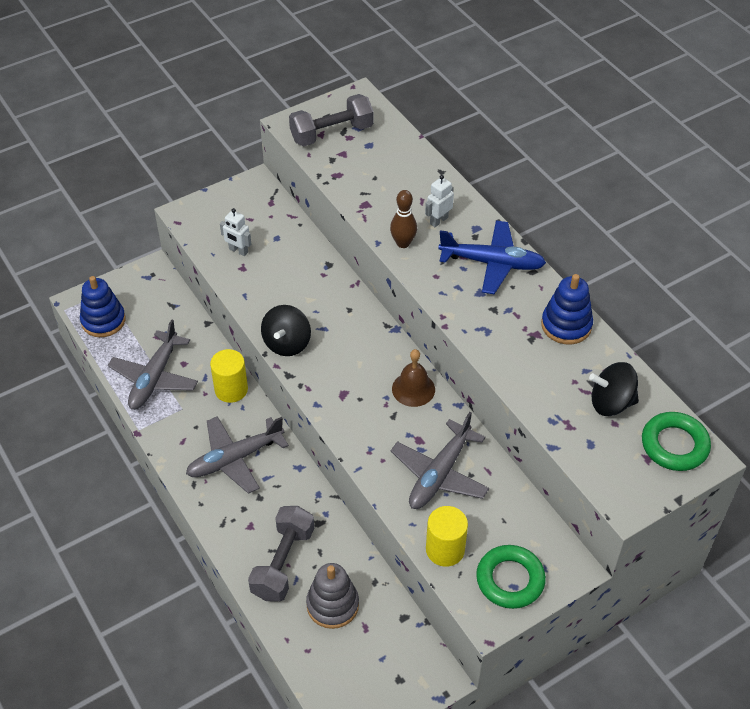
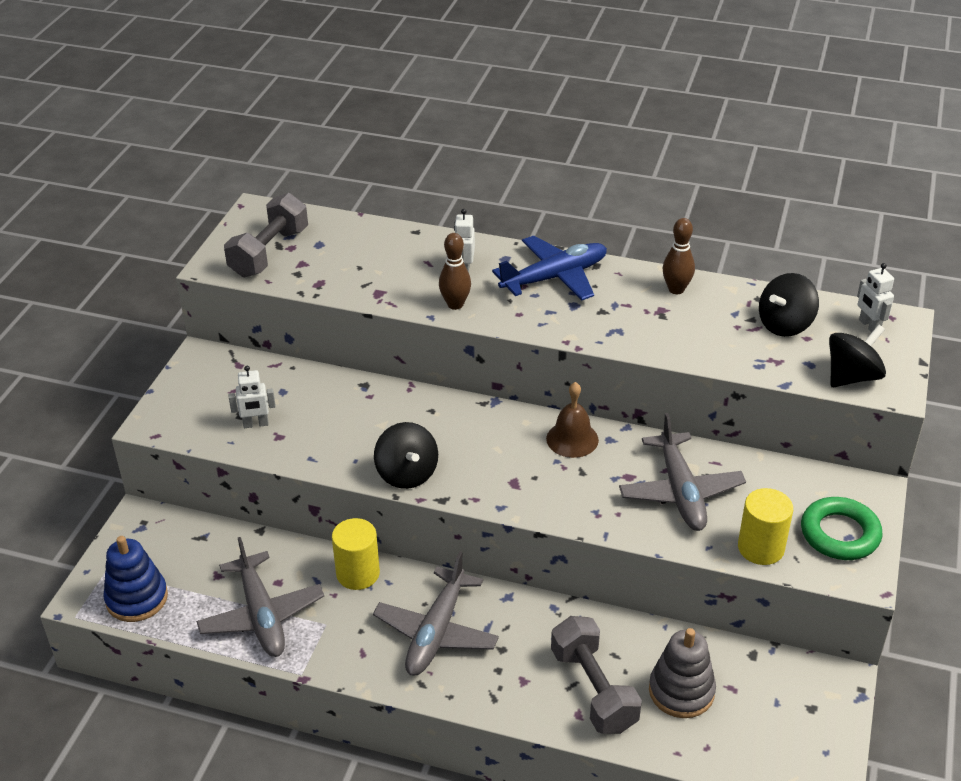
camera: 40 degrees left, 10 degrees down
blue stacking toy [541,274,593,345] -> brown bowling pin [662,218,695,294]
green ring [642,412,711,471] -> white robot [857,263,894,332]
none -> black spinning top [829,325,886,387]

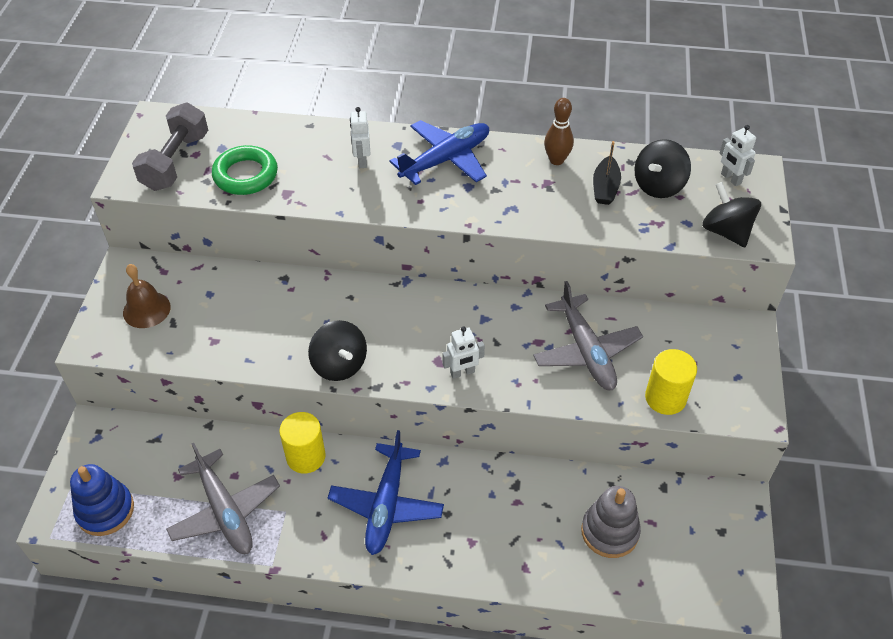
camera: 10 degrees left, 10 degrees up
white robot [229,366,276,428] -> white robot moved to [443,326,485,379]
grey plane [373,552,499,676] -> blue plane [328,430,444,555]
brown bowling pin [439,233,471,310] -> none
brown bell [546,382,599,458] -> brown bell moved to [123,264,171,328]
grey dumbbell [551,616,642,734] -> none
green ring [801,497,882,560] -> green ring moved to [212,145,278,195]
black spinning top [829,325,886,387] -> black spinning top turned 75 degrees counterclockwise [702,182,761,247]
none -> black boat [593,141,621,205]

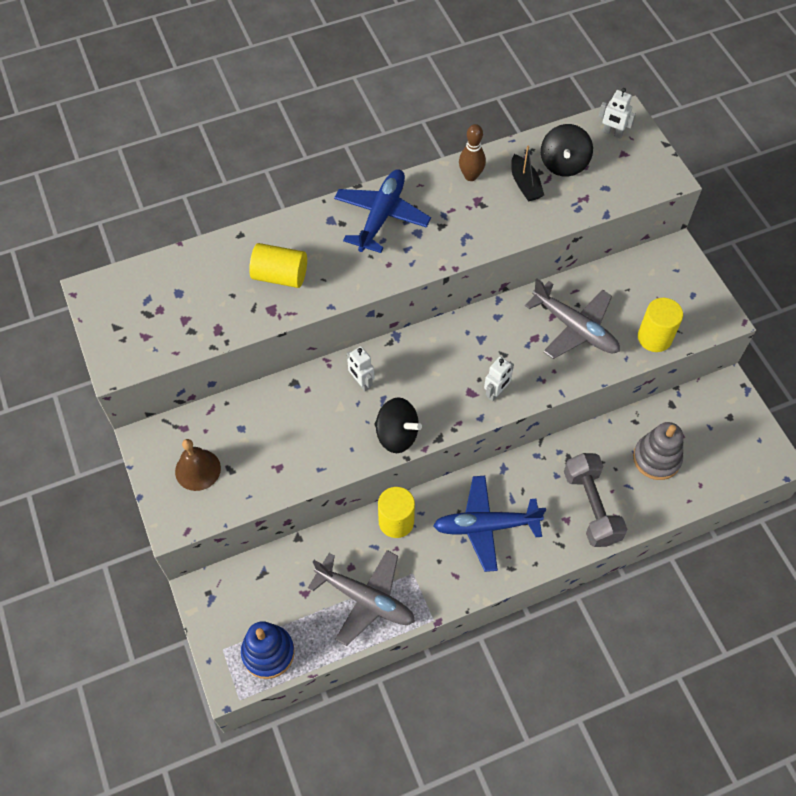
camera: 30 degrees left, 10 degrees up
grey dumbbell [132,103,208,191] -> grey dumbbell moved to [564,453,627,547]
green ring [212,145,278,195] -> none
blue plane [328,430,444,555] -> blue plane turned 105 degrees clockwise [433,476,546,572]
white robot [350,107,371,168] -> white robot moved to [347,346,374,392]
black spinning top [702,182,761,247] -> none
none -> yellow cylinder [249,243,307,288]

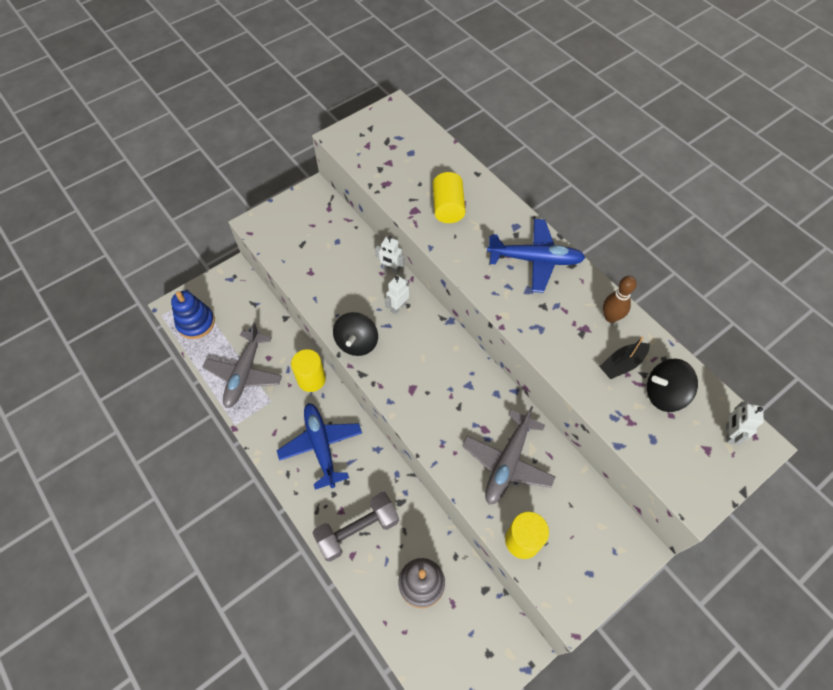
camera: 75 degrees right, 0 degrees up
brown bell [175,439,221,491] -> none
white robot [484,357,514,401] -> white robot moved to [375,236,405,274]

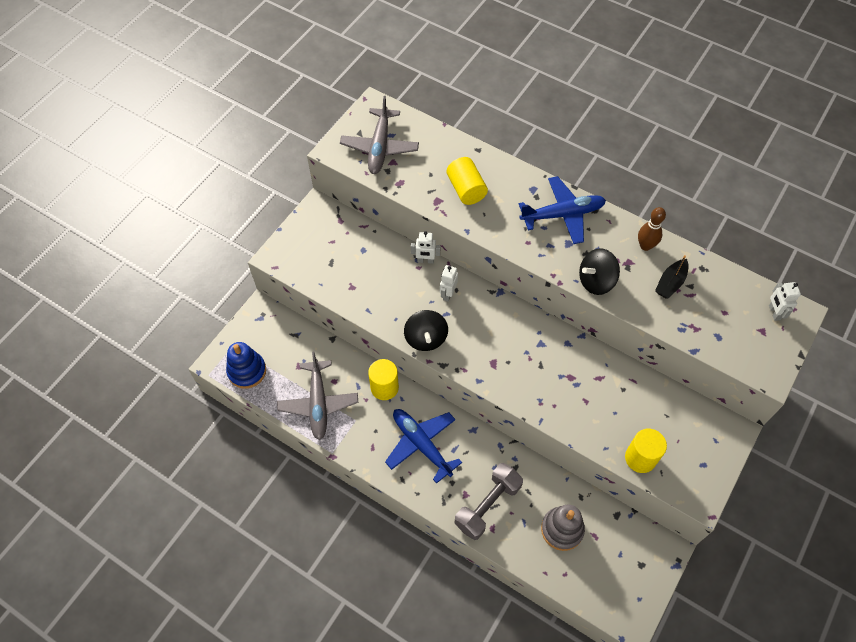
camera: 20 degrees left, 0 degrees up
grey plane [462,406,555,505] -> grey plane moved to [340,96,419,174]
black spinning top [647,359,698,412] -> black spinning top moved to [579,248,620,295]

